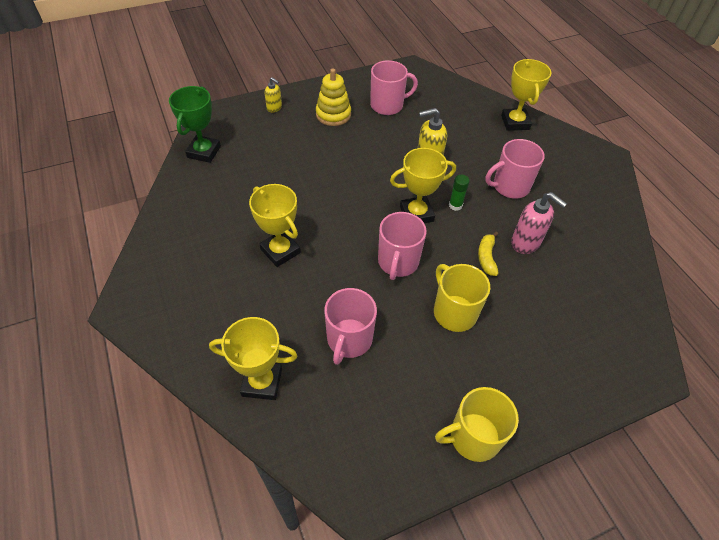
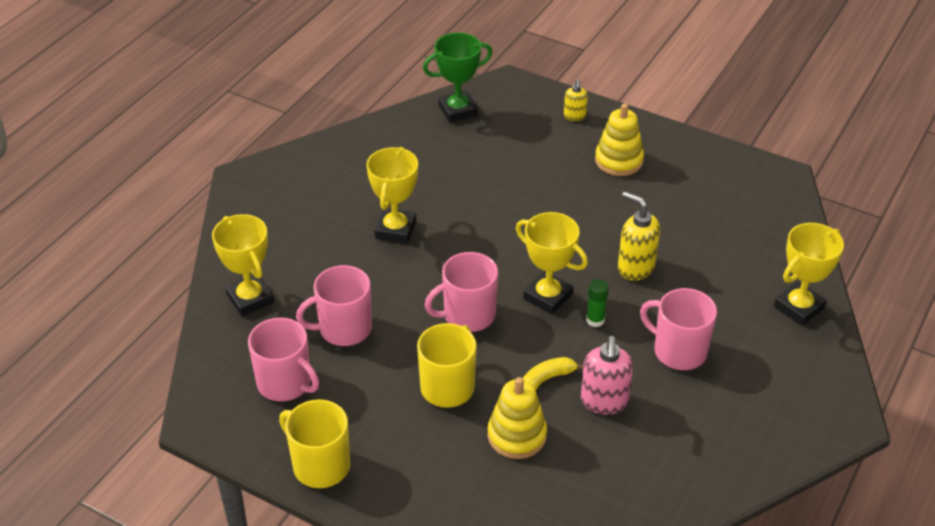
camera: 55 degrees right, 10 degrees down
pink mug [370,60,418,115] -> pink mug moved to [248,317,319,401]
none -> yellow stacking toy [488,377,547,459]

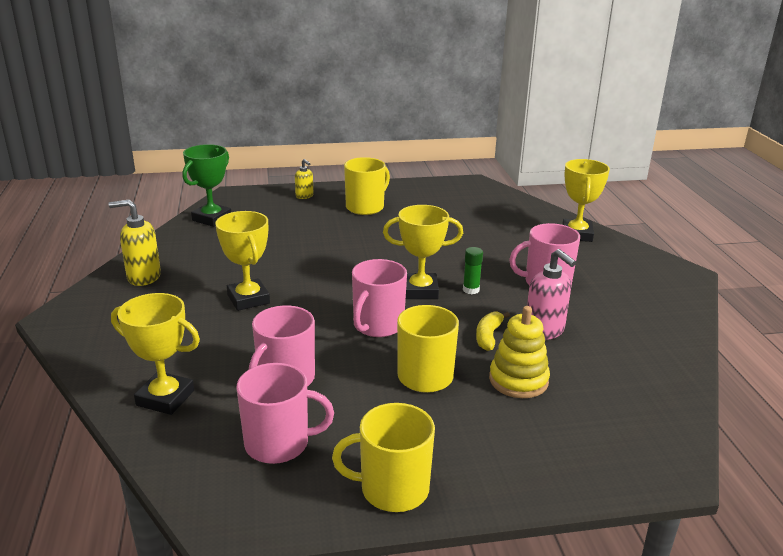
camera: 40 degrees left, 15 degrees down
yellow stacking toy [595,104,644,176] -> yellow mug [344,157,390,215]
yellow soap dispenser [618,191,660,281] -> yellow soap dispenser moved to [108,199,161,286]

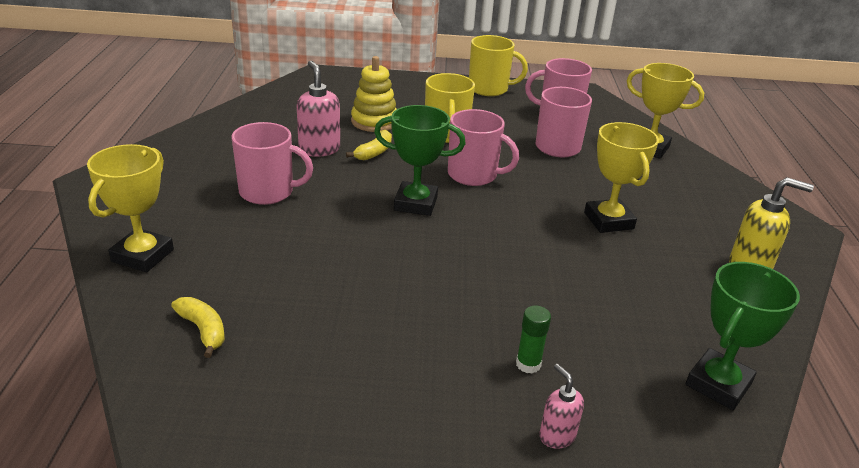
camera: 170 degrees left, 5 degrees up
yellow soap dispenser [295,159,314,199] -> pink soap dispenser [539,364,584,449]
yellow mug [344,157,390,215] -> none
pink mug [352,259,407,337] -> pink mug turned 75 degrees clockwise [448,109,519,186]
yellow trophy [383,205,463,299] -> green trophy [374,105,466,216]
green glue stick [463,247,483,294] -> green glue stick moved to [516,306,551,374]
none -> yellow banana [171,297,225,358]

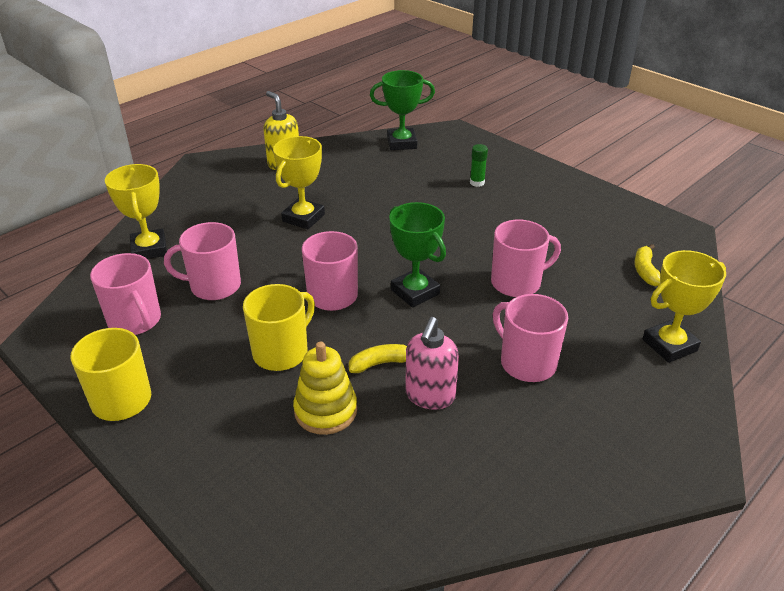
camera: 135 degrees left, 5 degrees up
pink soap dispenser [539,364,584,449] -> none
none -> pink mug [491,220,561,297]

